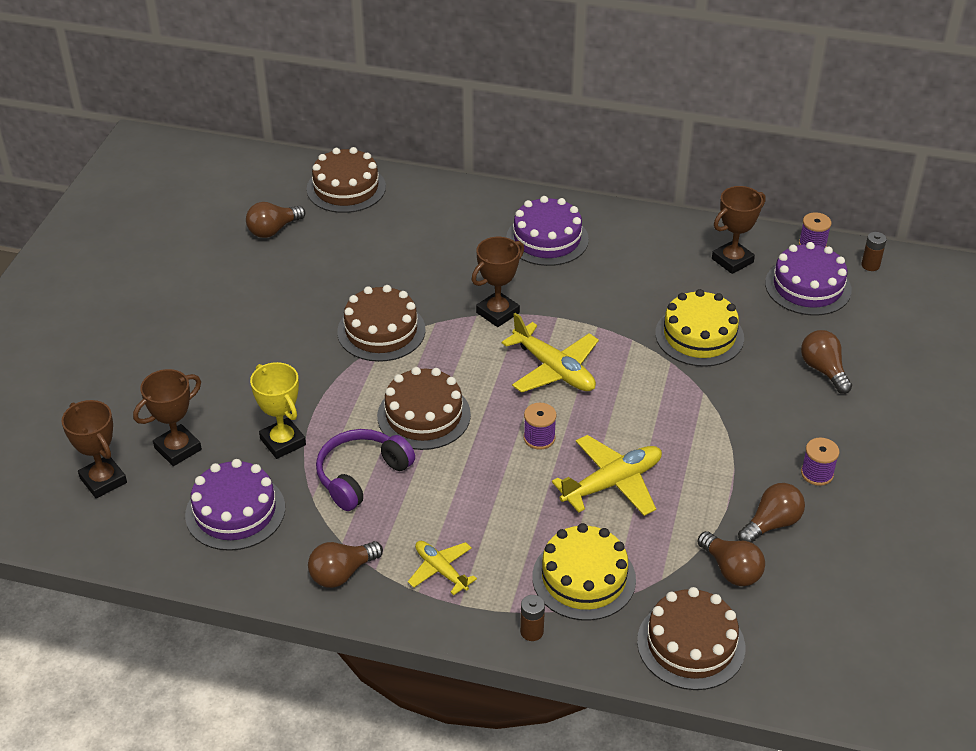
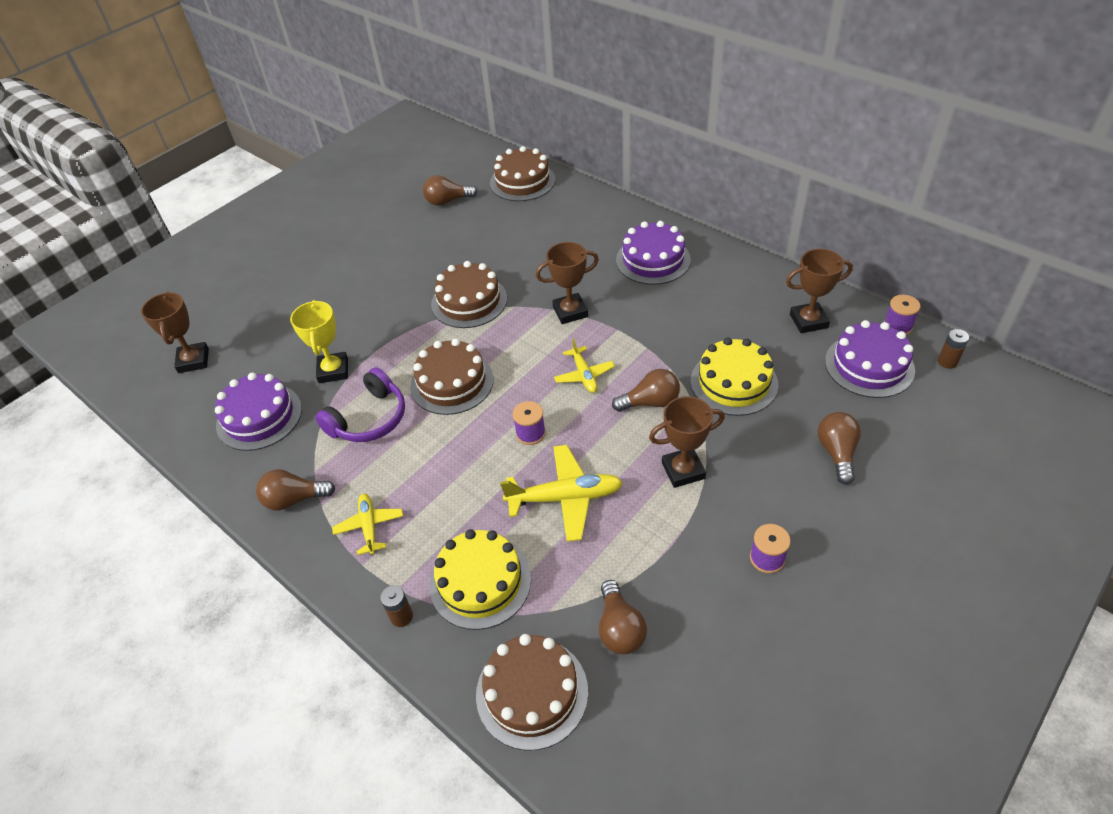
camera: 30 degrees right, 5 degrees up
brown trophy [133,369,202,466] -> brown trophy moved to [649,396,725,488]
purple headphones [316,429,415,511] -> purple headphones turned 150 degrees clockwise [315,367,405,442]
yellow plane [502,313,599,393] -> yellow plane [554,338,615,393], size x0.61
brown light bulb [738,483,805,543] -> brown light bulb moved to [612,369,680,412]

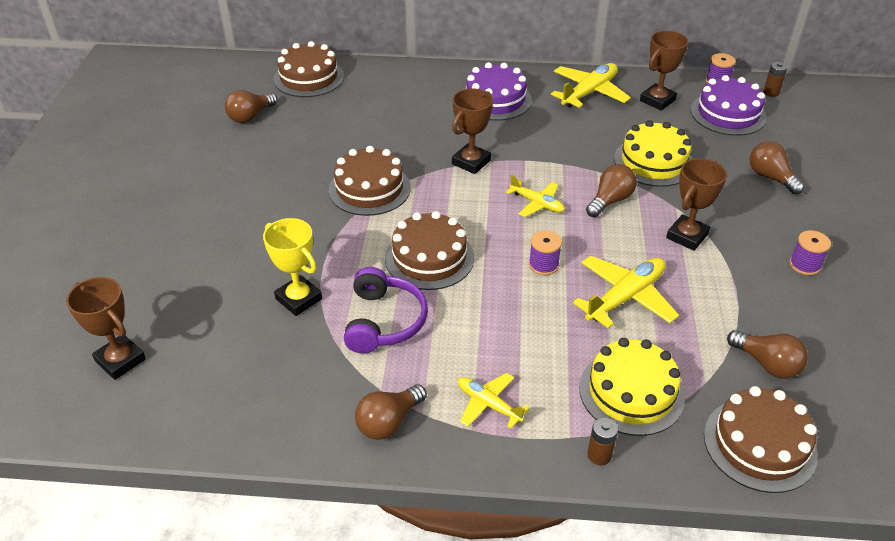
camera: 40 degrees left, 5 degrees down
purple cake [215,373,302,451] -> none
none -> yellow plane [551,63,631,108]

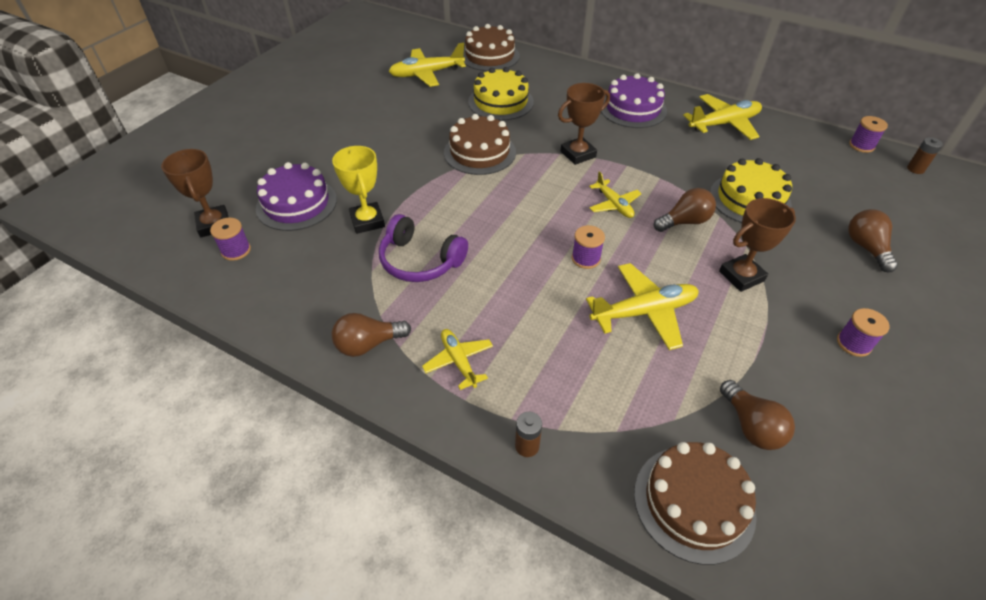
camera: 25 degrees right, 5 degrees up
brown light bulb [225,90,277,123] -> yellow plane [389,43,466,87]
purple headphones [344,267,428,354] -> purple headphones turned 90 degrees clockwise [379,214,468,282]
brown cake [385,211,474,290] -> none
yellow cake [579,338,685,436] -> yellow cake moved to [468,67,534,121]
brown trophy [640,31,689,111] -> none
purple cake [691,75,767,136] -> purple cake moved to [256,162,337,231]
none -> purple spool [210,218,251,261]

